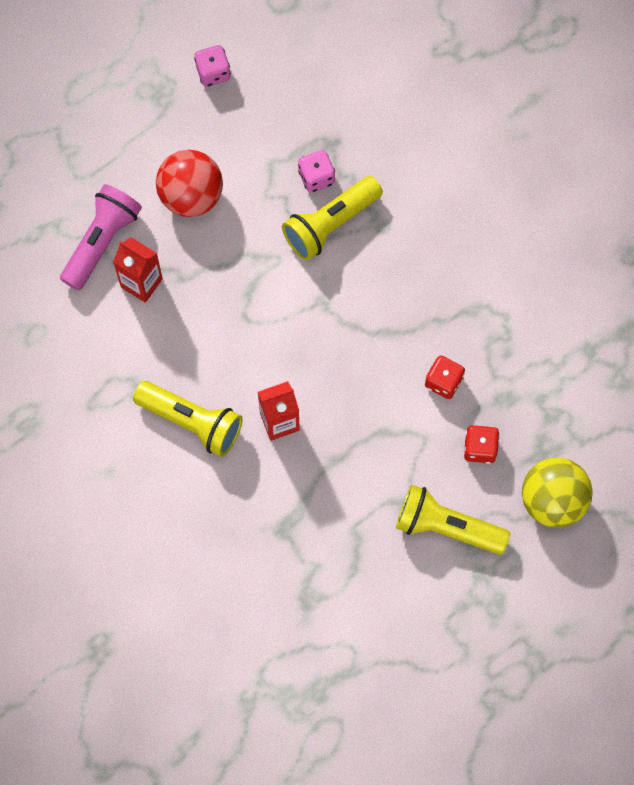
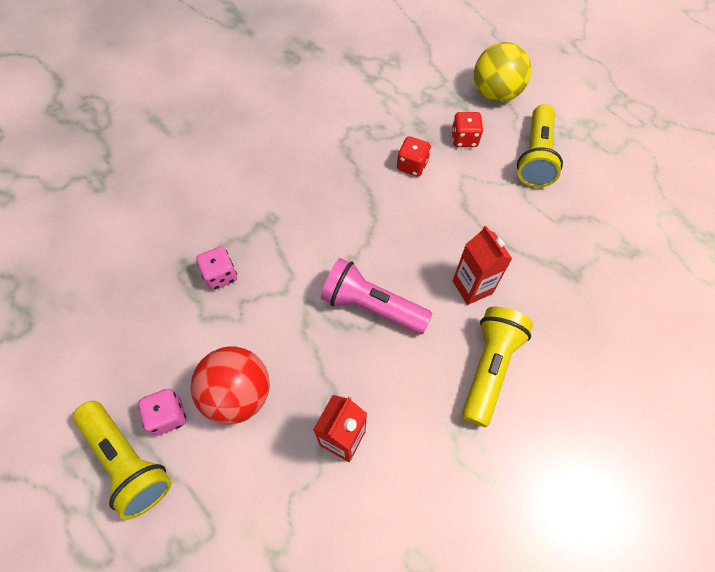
camera: 95 degrees left, 10 degrees down
pink flashlight [60,184,142,290] -> pink flashlight moved to [321,258,432,334]
pink dice [194,45,231,87] -> pink dice moved to [138,389,186,436]
yellow flashlight [282,176,383,260] -> yellow flashlight moved to [73,401,172,520]

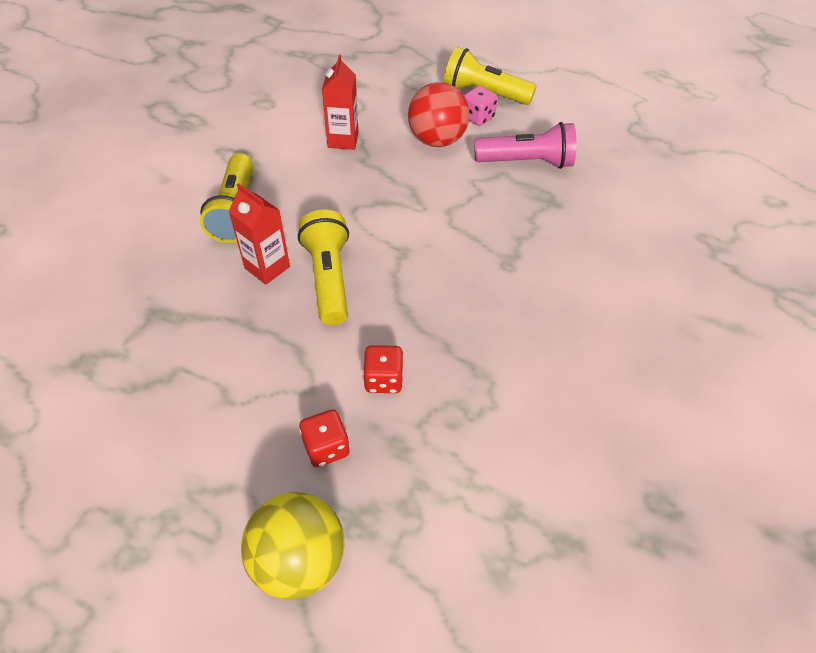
camera: 155 degrees right, 10 degrees down
pink dice [196,246,237,290] -> none
pink flashlight [321,258,432,334] -> pink flashlight moved to [474,122,576,169]
yellow flashlight [517,104,563,188] -> yellow flashlight moved to [298,210,349,325]

